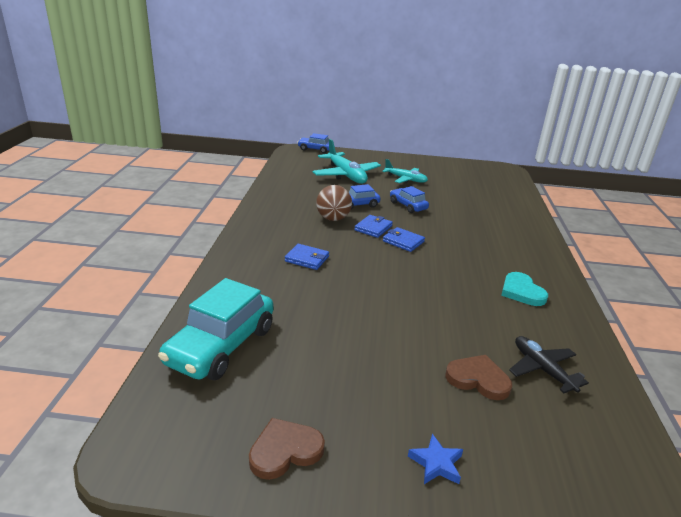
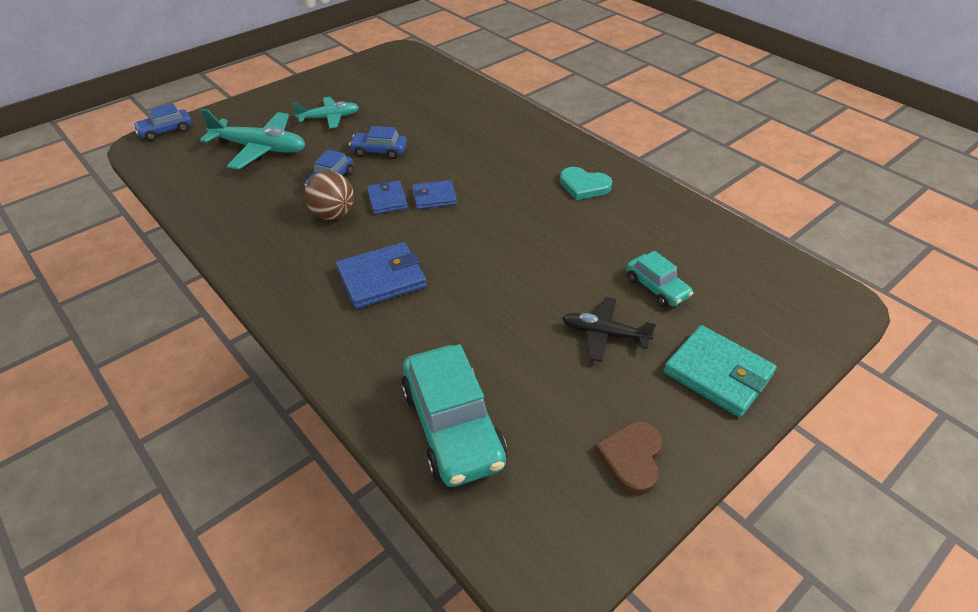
camera: 45 degrees left, 15 degrees up
blue wallet [285,244,329,270] -> blue wallet [336,242,427,309], size x1.61
blue star [408,434,463,484] -> turquoise wallet [663,325,777,417]
brown heart [445,355,512,400] -> turquoise car [626,251,693,307]
black plane [509,336,589,393] -> black plane moved to [562,297,657,362]

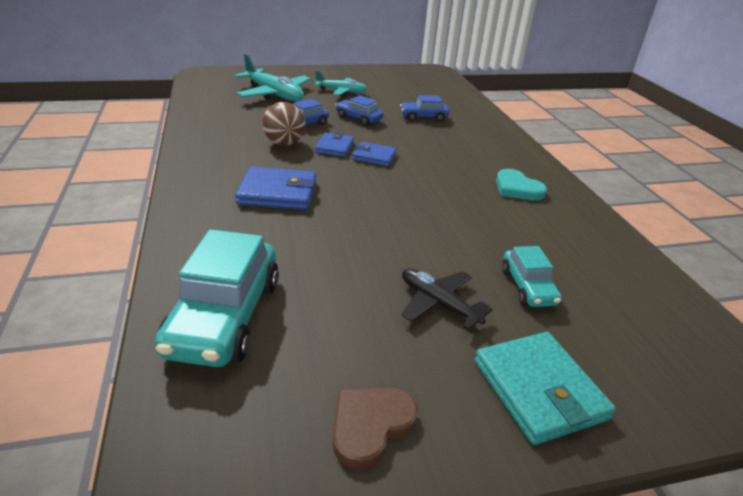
camera: 25 degrees right, 10 degrees down
blue car [133,103,192,141] -> blue car moved to [400,95,449,122]

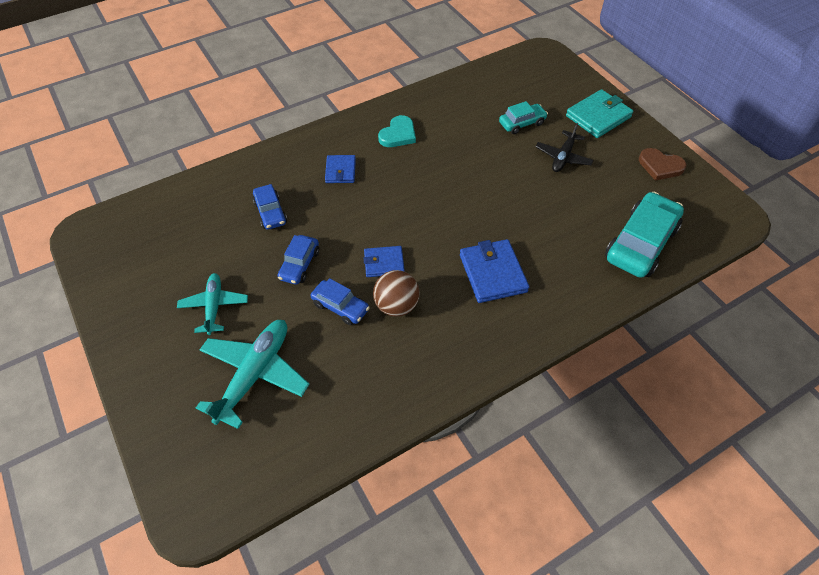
camera: 105 degrees left, 20 degrees up
turquoise car [155,229,279,367] -> turquoise car turned 45 degrees counterclockwise [605,192,684,278]
blue wallet [352,142,397,166] -> blue wallet moved to [325,155,356,183]

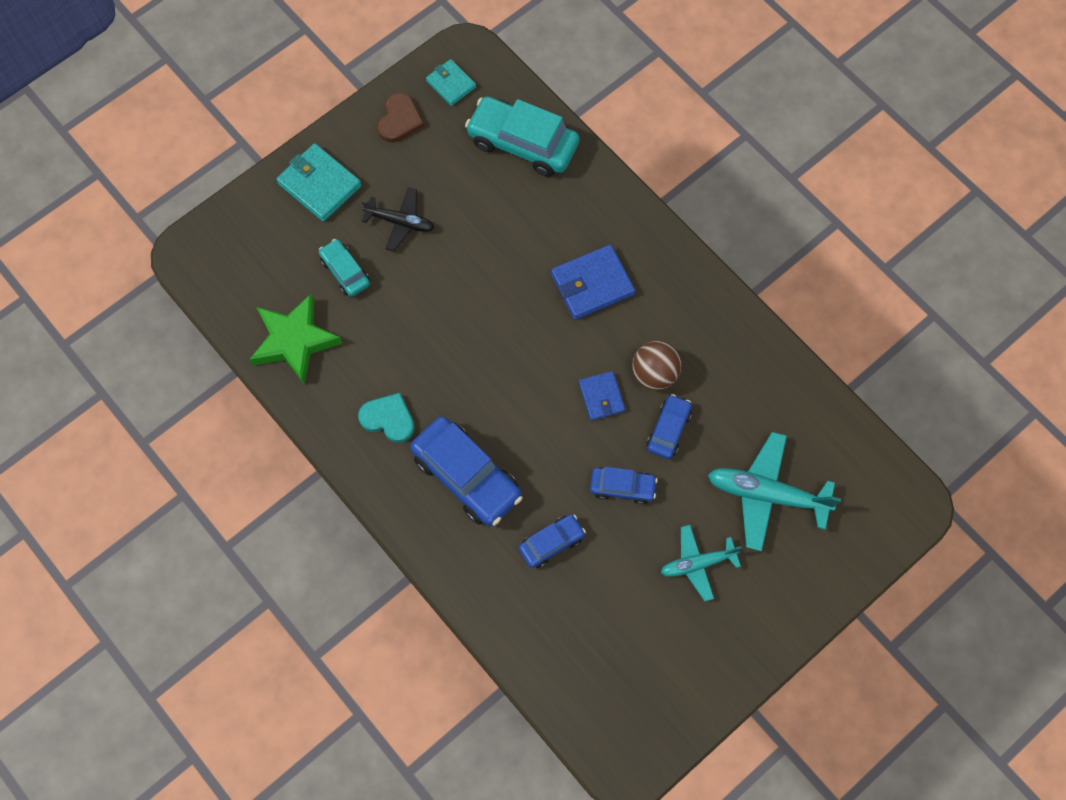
camera: 100 degrees left, 15 degrees up
blue wallet [325,155,356,183] -> blue car [410,416,523,526]
none -> green star [249,293,342,385]
none -> turquoise wallet [426,59,476,106]

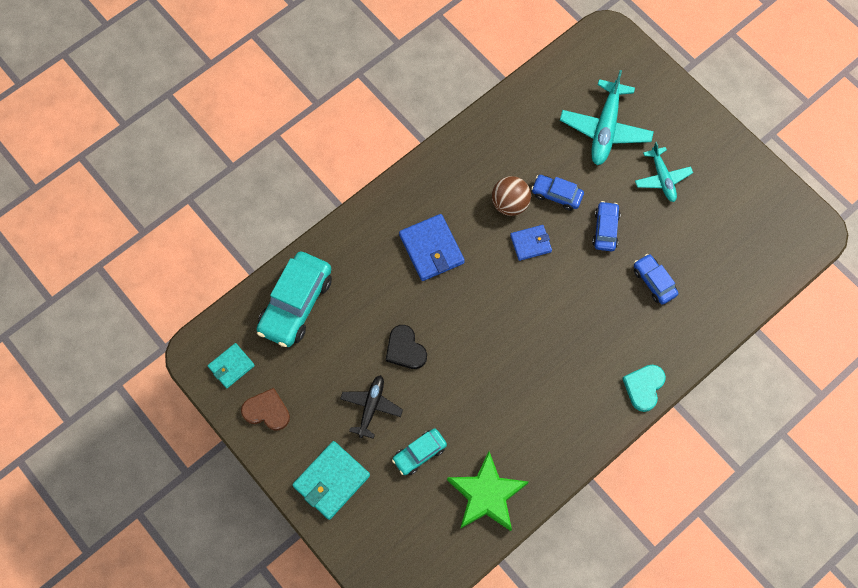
camera: 90 degrees left, 0 degrees up
turquoise heart [358,393,414,443] -> turquoise heart moved to [622,365,666,412]
blue car [410,416,523,526] -> none
none -> black heart [386,325,427,369]

